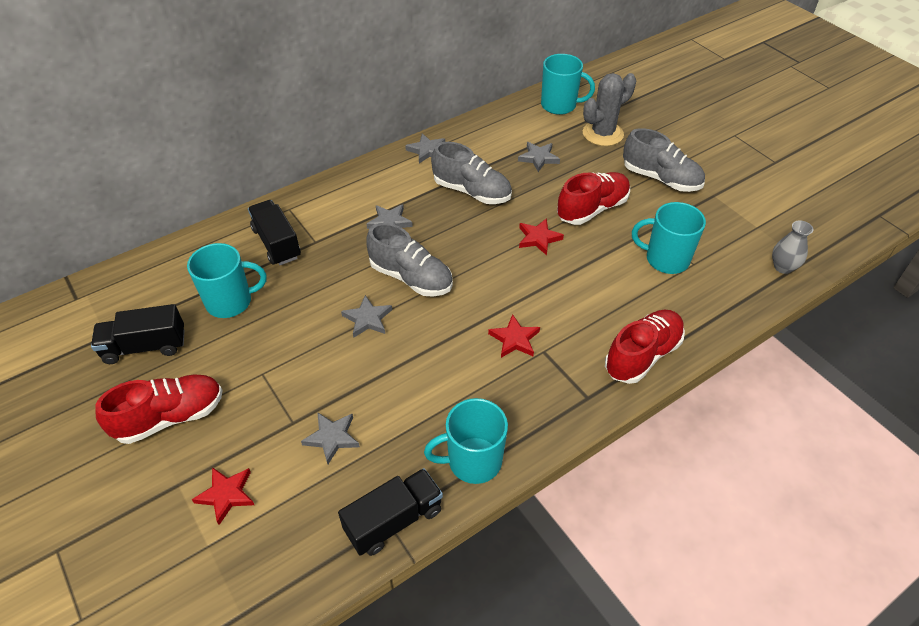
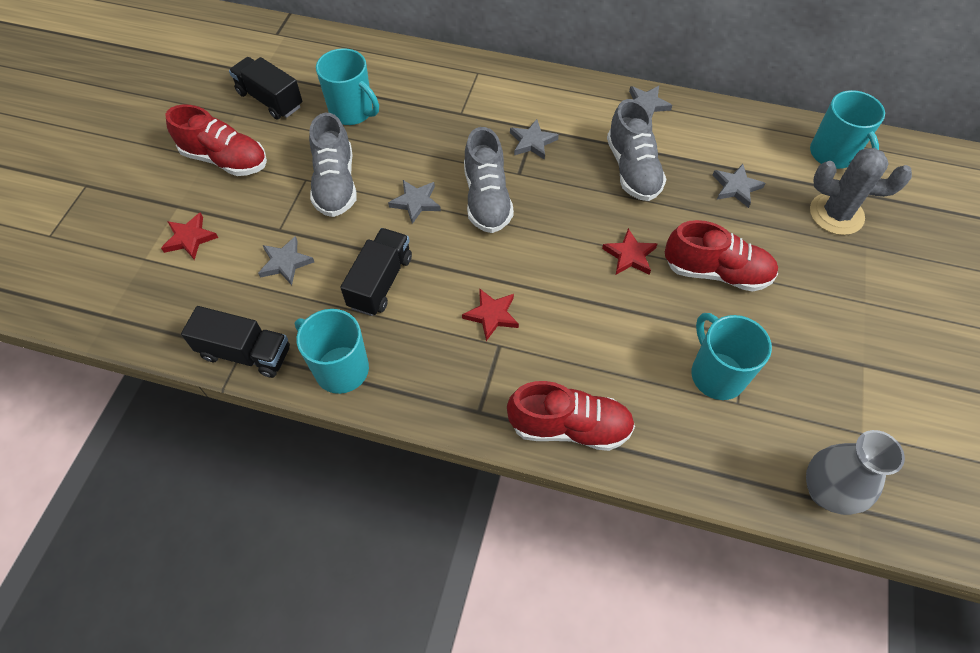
camera: 50 degrees right, 10 degrees up
black truck [248,200,301,265] -> black truck moved to [340,228,412,316]
grey shoe [623,128,705,192] -> grey shoe moved to [309,113,357,217]
grey vase [772,220,813,274] -> grey vase [806,430,905,515], size x1.53

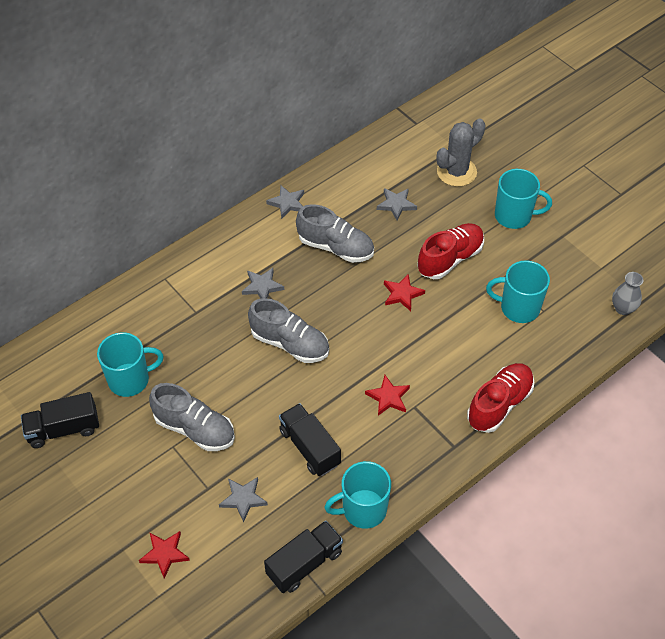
camera: 55 degrees left, 5 degrees down
red shoe [165,104,267,176] -> none
grey star [388,180,441,224] -> none
grey vase [806,430,905,515] -> grey vase [612,272,643,315], size x0.66
turquoise mug [810,90,885,169] -> turquoise mug moved to [495,169,552,229]

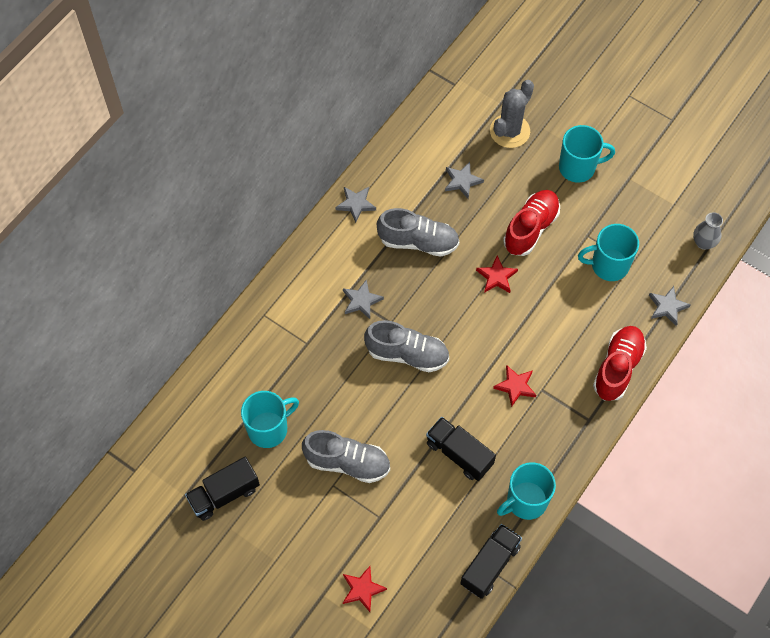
camera: 15 degrees left, 10 degrees up
grey star [219,477,268,522] -> grey star moved to [649,286,691,326]

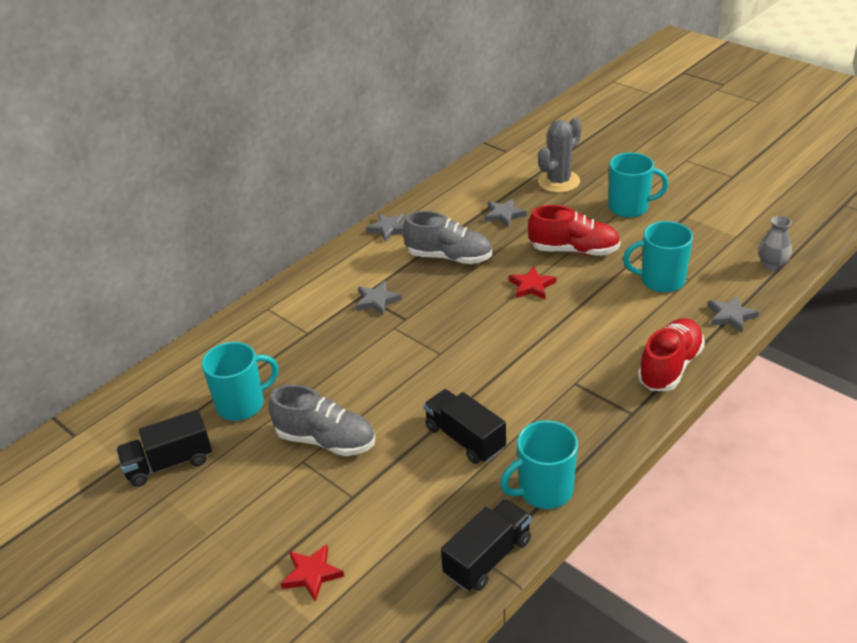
camera: 10 degrees right, 25 degrees down
grey shoe [364,320,449,372] -> none
red star [493,365,536,407] -> none
red shoe [503,190,560,256] -> red shoe turned 60 degrees clockwise [528,205,621,256]

